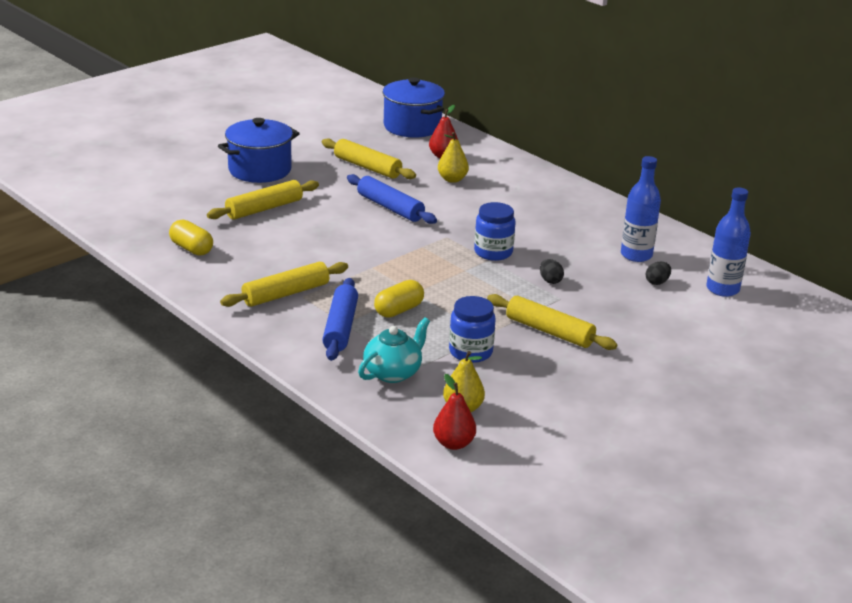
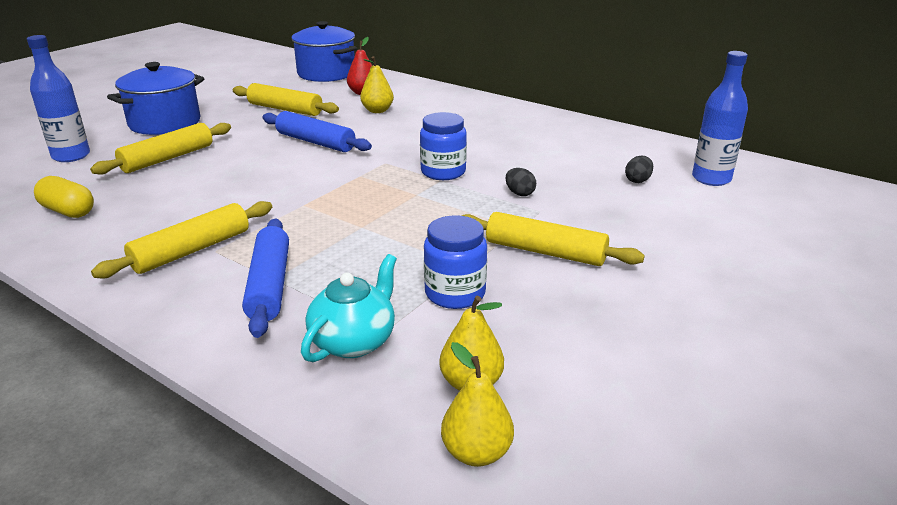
camera: 10 degrees left, 0 degrees up
yellow capsule [374,280,424,317] -> none
red pear [433,374,476,450] -> yellow pear [441,342,514,467]
blue bottle [621,156,661,262] -> blue bottle moved to [27,35,90,162]

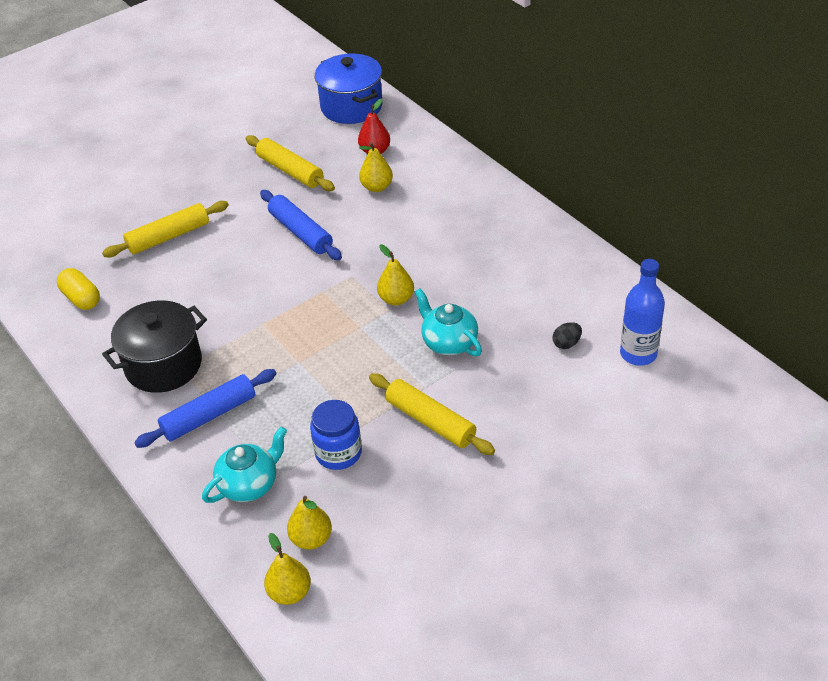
camera: 20 degrees right, 15 degrees up
blue bottle [27,35,90,162] -> none
yellow rolling pin [91,201,272,278] -> black pot [102,300,207,393]
blue pot [107,62,204,135] -> none
blue rolling pin [242,218,289,338] -> blue rolling pin turned 45 degrees clockwise [134,369,277,448]
blue jar [420,112,467,180] -> yellow pear [377,244,414,306]
black egg [506,168,536,196] -> turquoise teapot [415,288,482,356]

